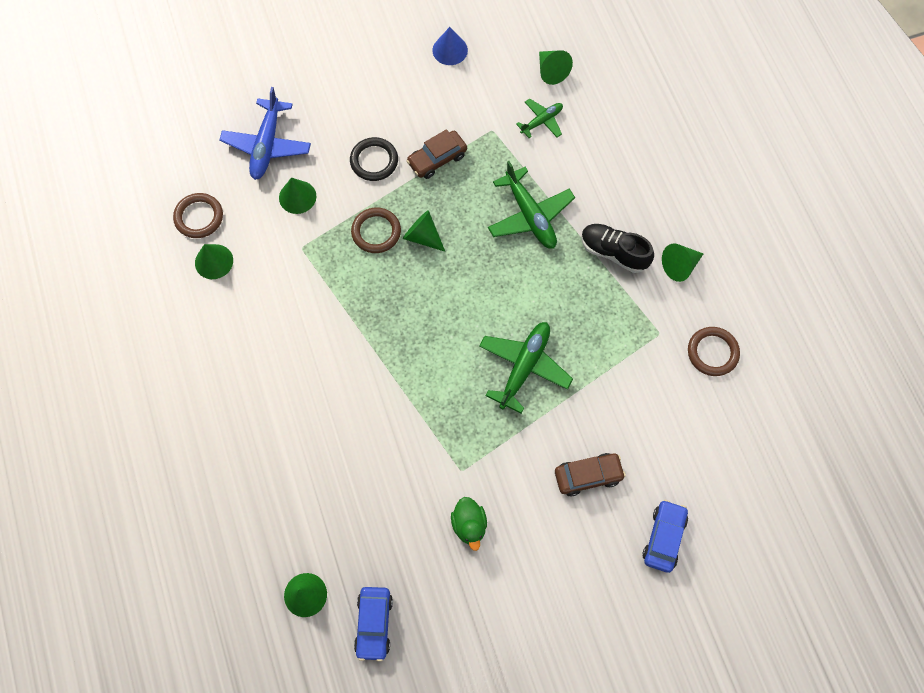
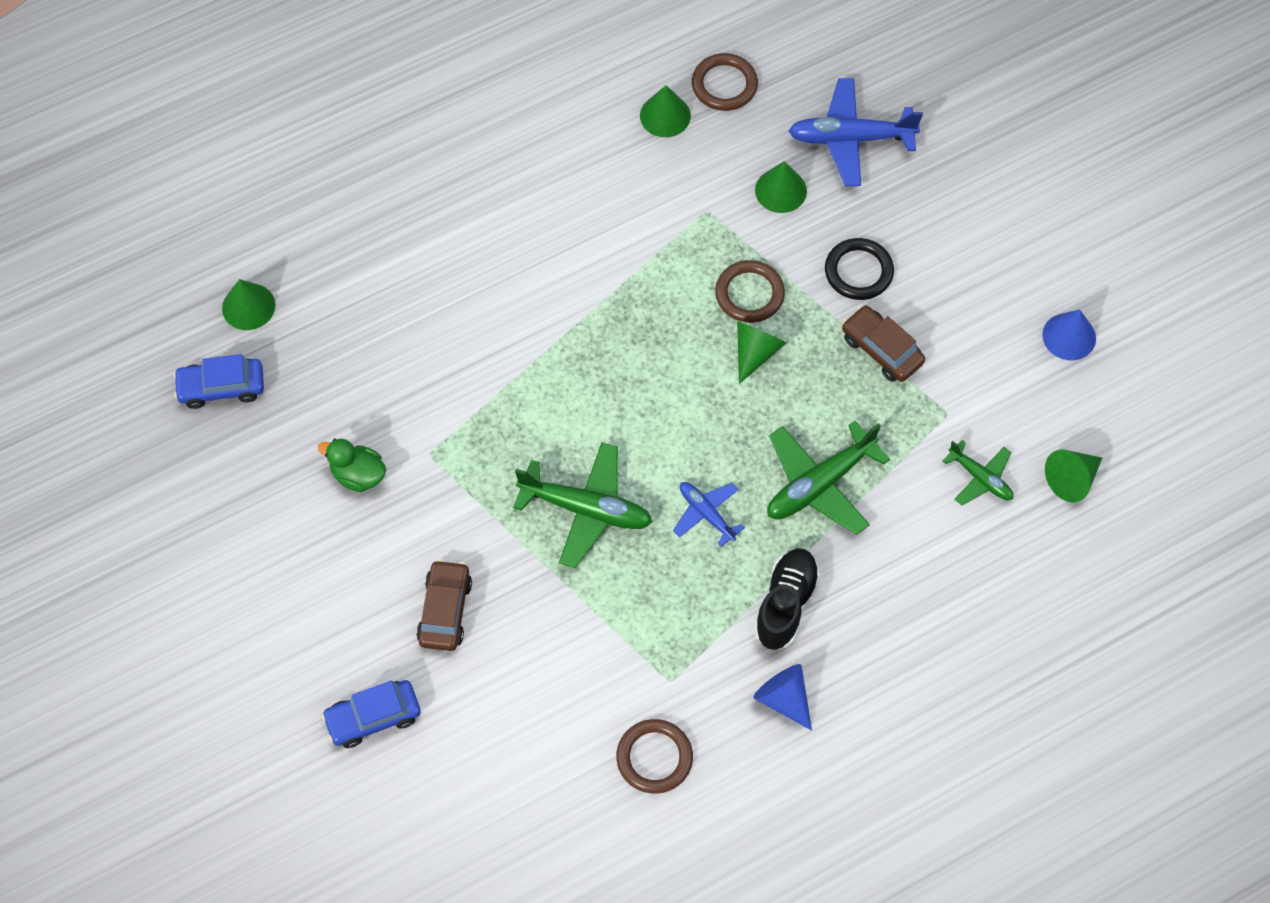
camera: 80 degrees right, 5 degrees down
green duck [451,497,487,551] -> green duck turned 45 degrees clockwise [318,439,386,492]
brown car [555,453,626,496] -> brown car turned 150 degrees counterclockwise [416,559,472,651]
blue car [642,500,688,573] -> blue car turned 150 degrees clockwise [321,680,421,748]
green cone [662,243,703,282] -> blue cone [753,664,812,731]
none -> blue plane [673,482,745,547]

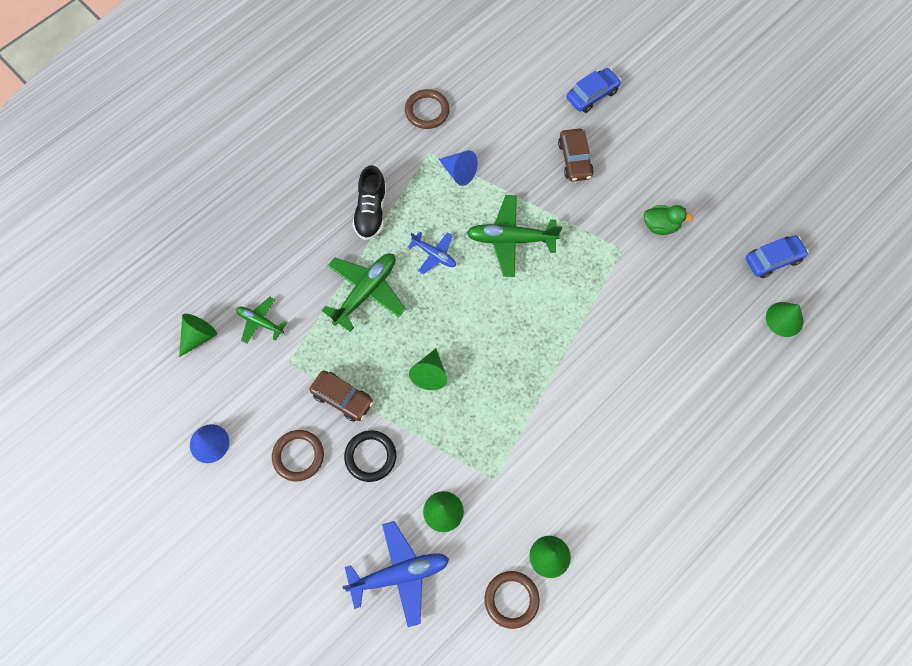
camera: 165 degrees right, 5 degrees up
brown ring [715,260,785,323] -> brown ring moved to [272,430,324,482]
blue cone [753,664,812,731] -> blue cone moved to [439,150,478,186]

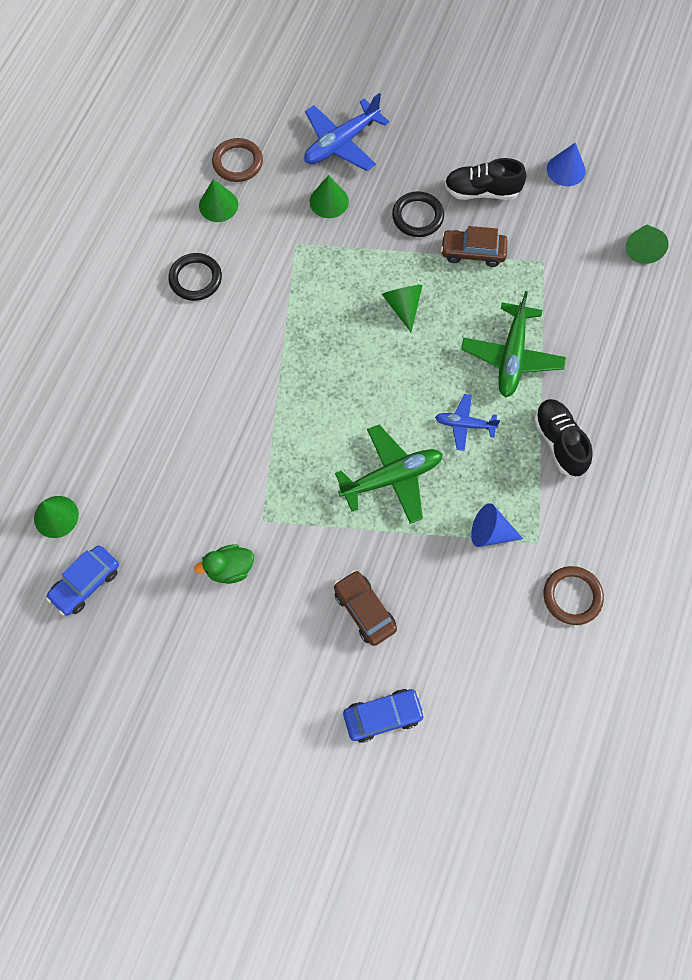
camera: 155 degrees right, 0 degrees up
green plane [236,297,287,344] -> none
brown ring [272,430,324,482] -> black shoe [445,158,526,200]
blue car [567,68,621,113] -> blue car turned 135 degrees counterclockwise [343,689,425,743]
none -> black ring [168,253,222,301]

